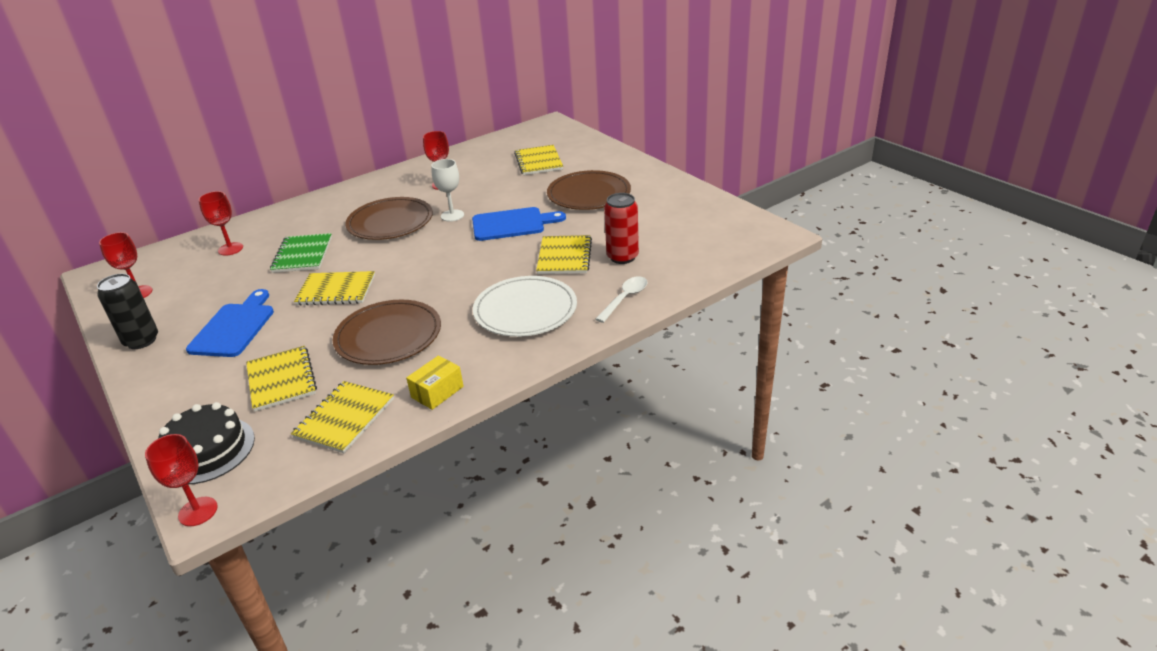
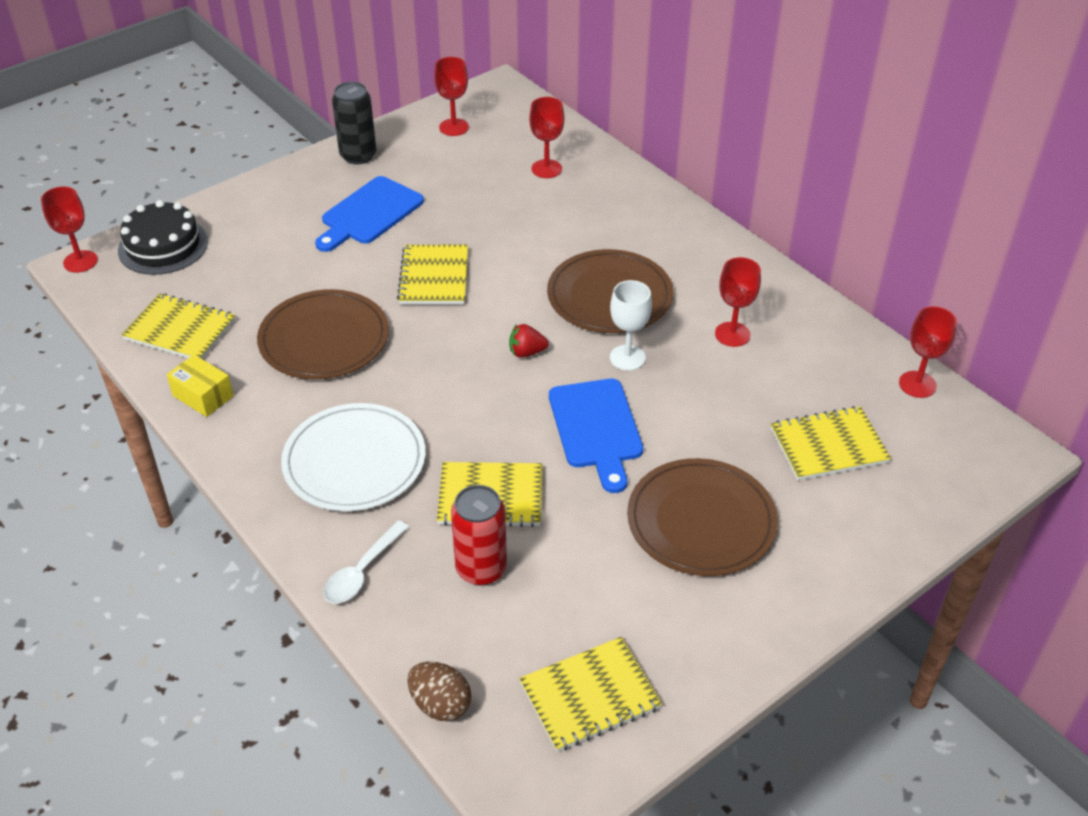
camera: 85 degrees right, 10 degrees up
blue cutting board [186,289,274,357] -> blue cutting board turned 120 degrees clockwise [315,176,424,252]
yellow notebook [246,346,317,412] -> yellow notebook moved to [519,637,662,752]
green notebook [270,233,332,273] -> none
white spoon [595,276,648,323] -> white spoon turned 90 degrees clockwise [323,520,409,604]
none -> brown egg [407,662,471,721]
none -> red strawberry [509,324,549,358]
none -> red goblet [899,306,957,398]

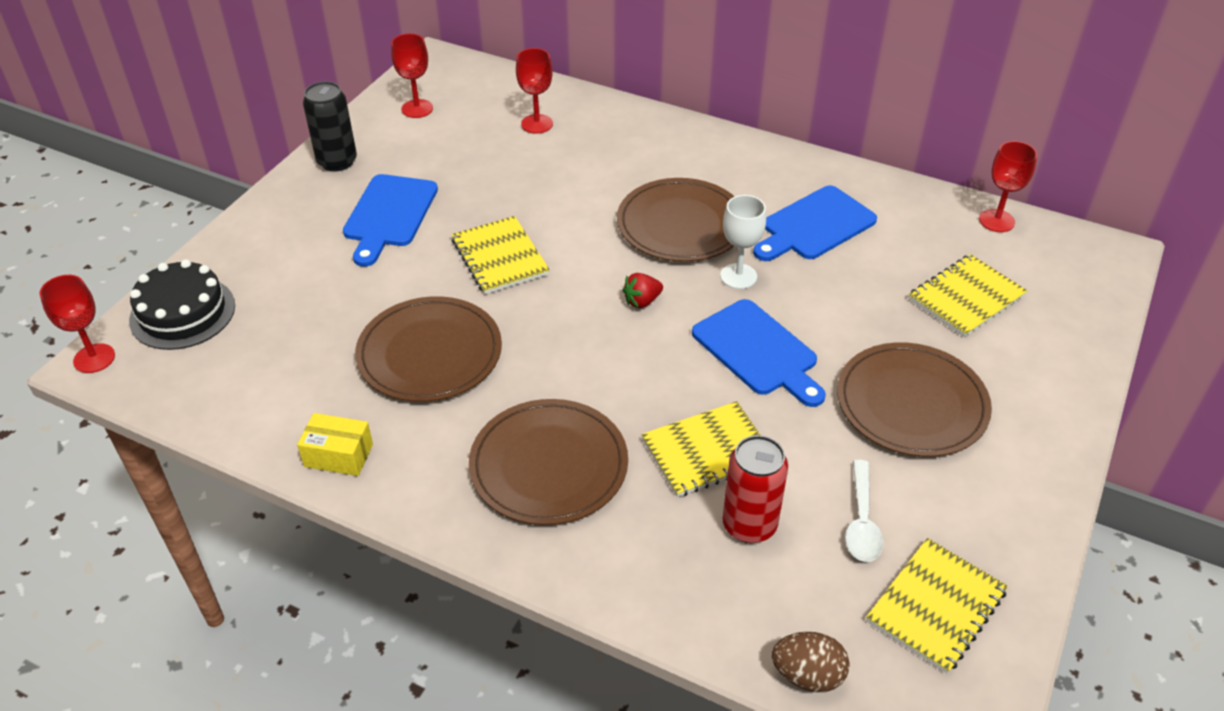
camera: 25 degrees left, 0 degrees up
yellow notebook [121,293,236,359] -> none
white plate [281,403,426,511] -> brown plate [469,399,628,525]
white spoon [323,520,409,604] -> white spoon moved to [845,460,884,562]
red goblet [715,257,761,347] -> blue cutting board [753,185,877,261]

